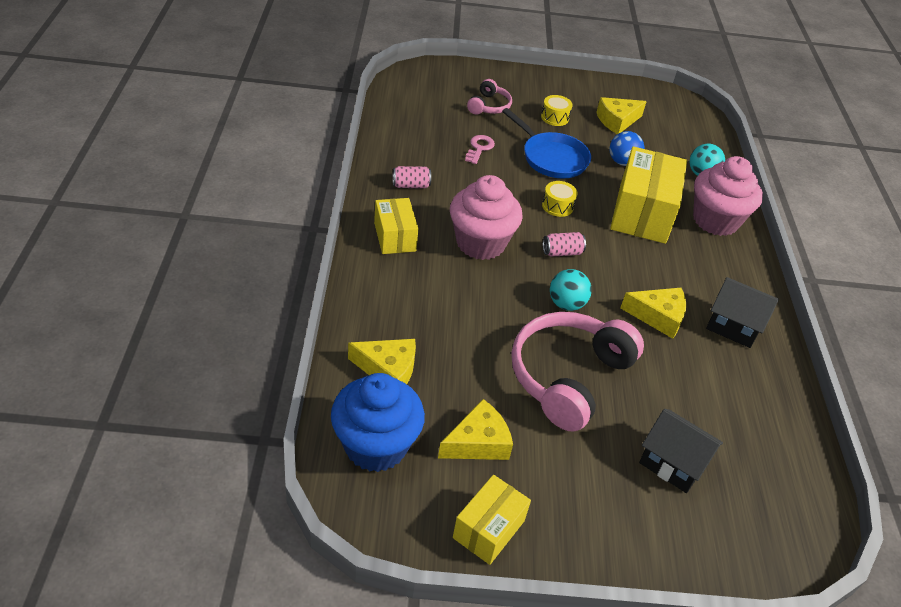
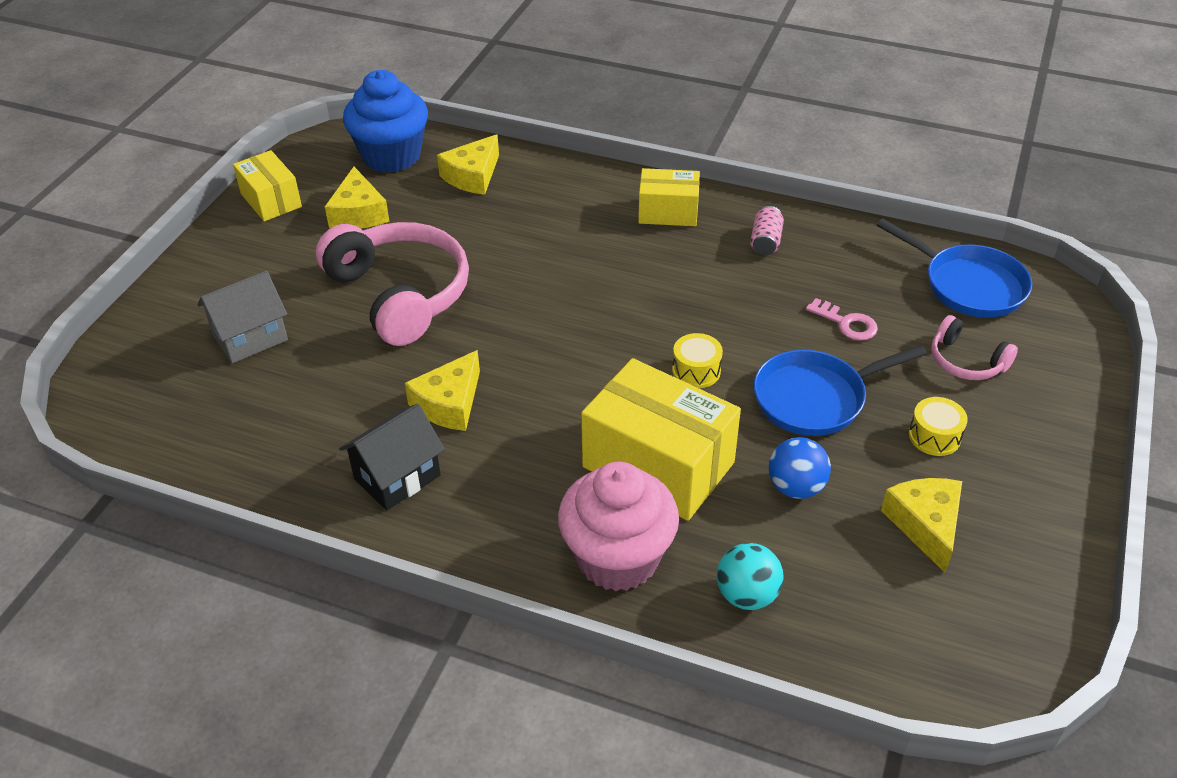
camera: 115 degrees right, 0 degrees up
pink cupcake [450,175,523,260] -> none
pink can [543,232,586,257] -> none
turquoise ball [550,269,592,311] -> none
black house [639,409,723,493] -> grey house [197,271,288,364]
none -> blue pan [877,219,1032,318]

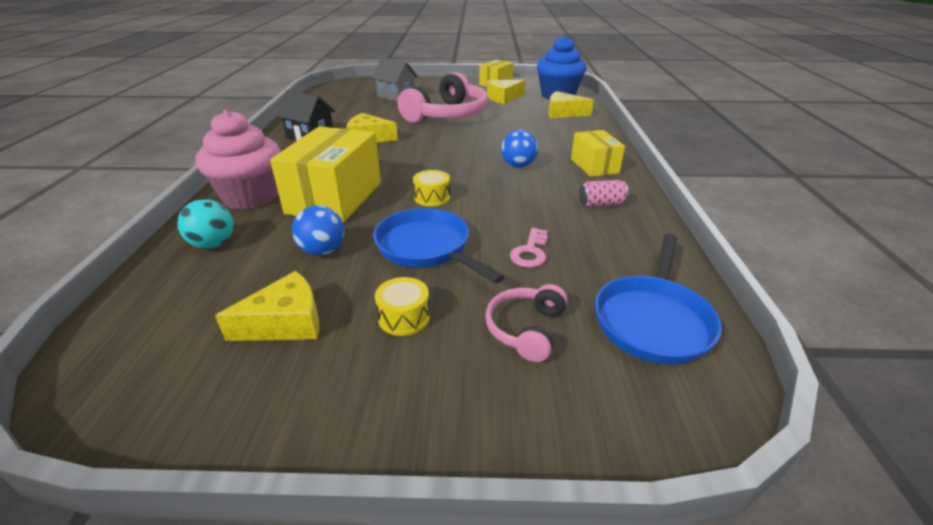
camera: 70 degrees right, 10 degrees down
none -> blue ball [501,130,538,168]

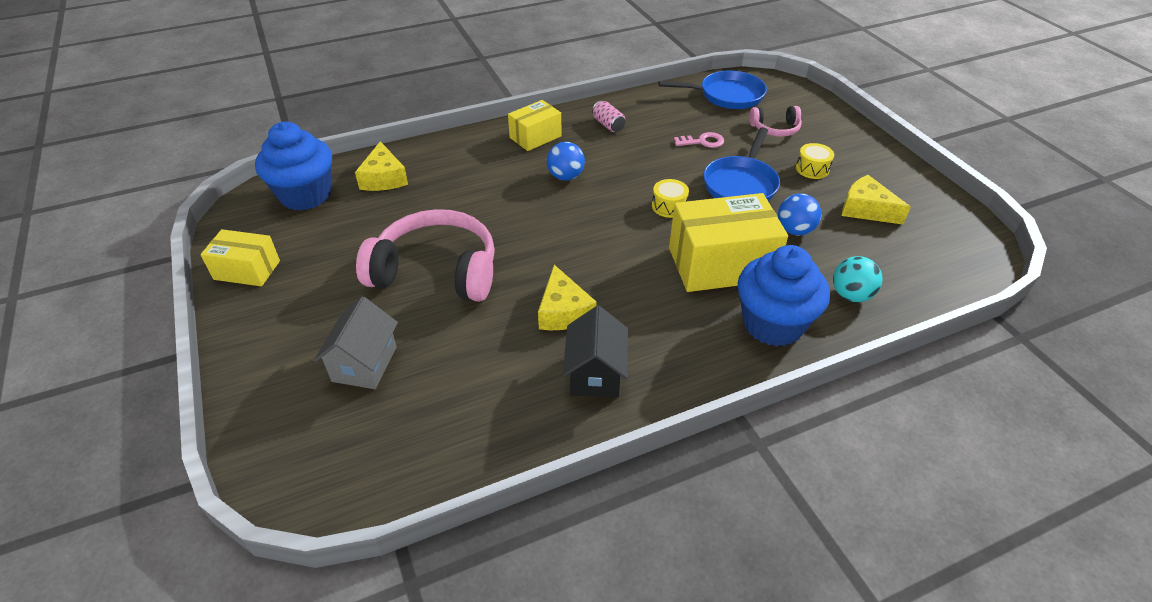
camera: 115 degrees left, 10 degrees up
pink cupcake [195,109,281,210] -> blue cupcake [738,245,830,347]
yellow cheese [487,80,526,104] -> none

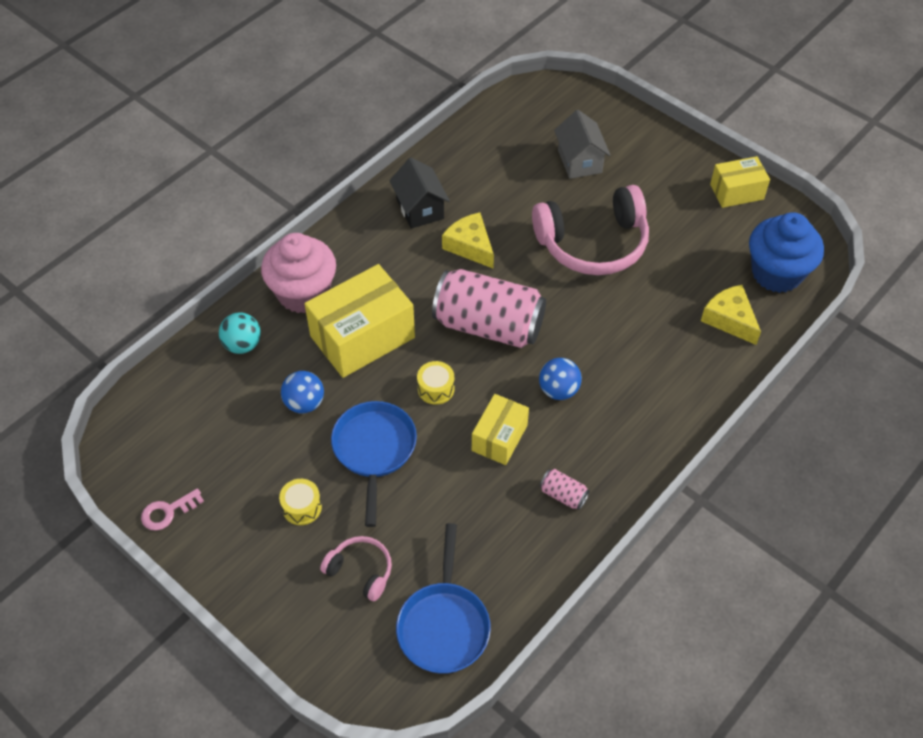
camera: 155 degrees right, 10 degrees up
yellow box [508,100,562,151] -> yellow box moved to [472,394,529,465]
blue pan [659,70,767,109] -> blue pan turned 60 degrees counterclockwise [396,523,491,674]
pink key [674,132,724,148] -> pink key moved to [141,488,204,530]
blue cupcake [738,245,830,347] -> pink cupcake [261,233,336,313]
pink headphones [749,106,802,137] -> pink headphones turned 60 degrees clockwise [320,536,392,601]
yellow cheese [842,175,911,225] -> none
none -> pink can [432,269,546,348]

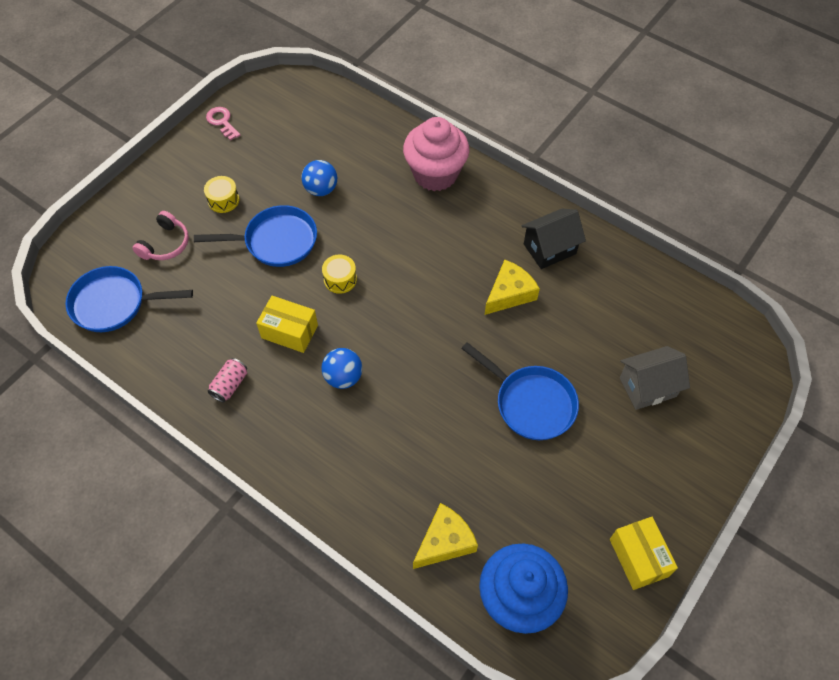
camera: 85 degrees right, 5 degrees up
turquoise ball [219,313,261,354] -> none
yellow box [304,264,415,378] -> none
pink can [432,269,546,348] -> none
pink headphones [532,185,649,275] -> blue pan [461,342,579,440]

